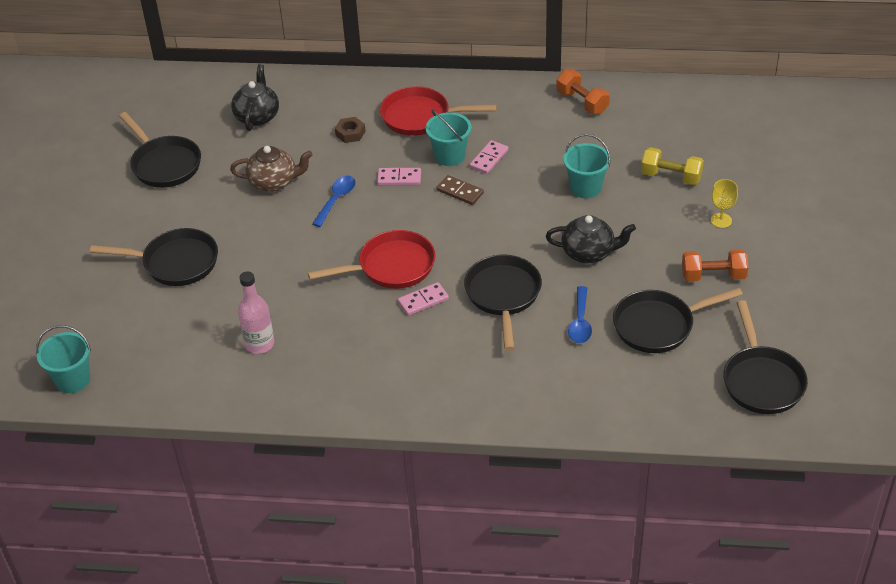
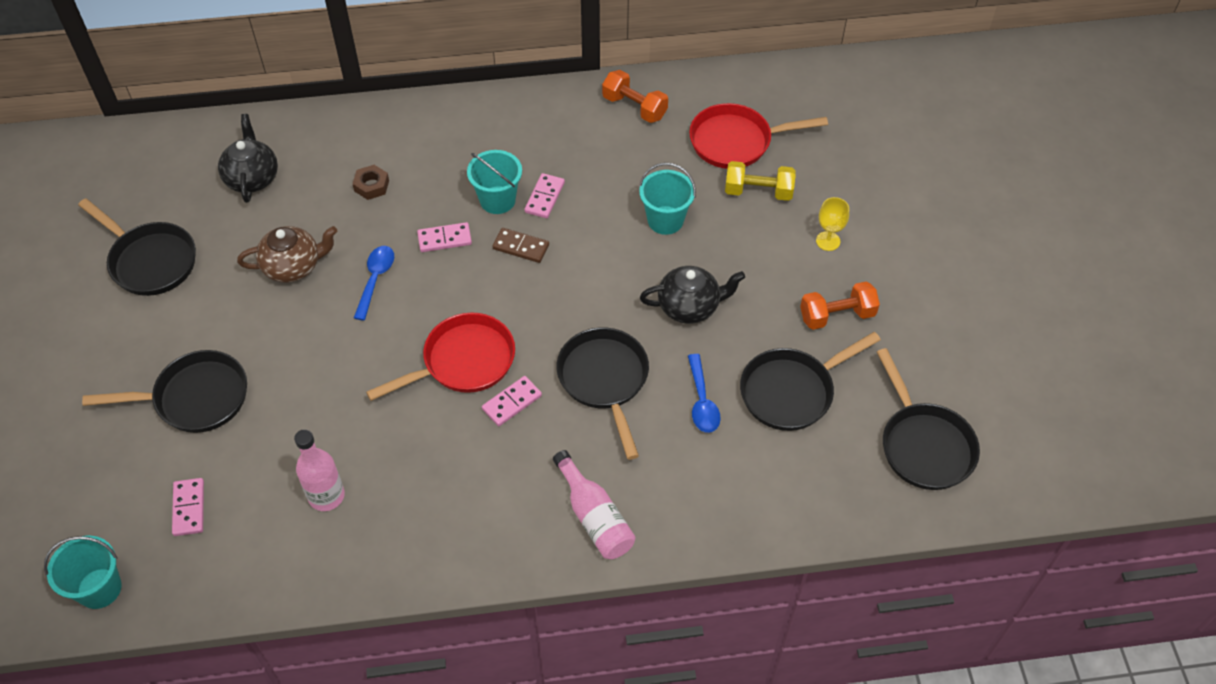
camera: 15 degrees left, 10 degrees up
red pan [380,86,497,136] -> red pan moved to [689,103,828,169]
none -> pink domino [172,478,204,536]
none -> pink bottle [553,450,635,559]

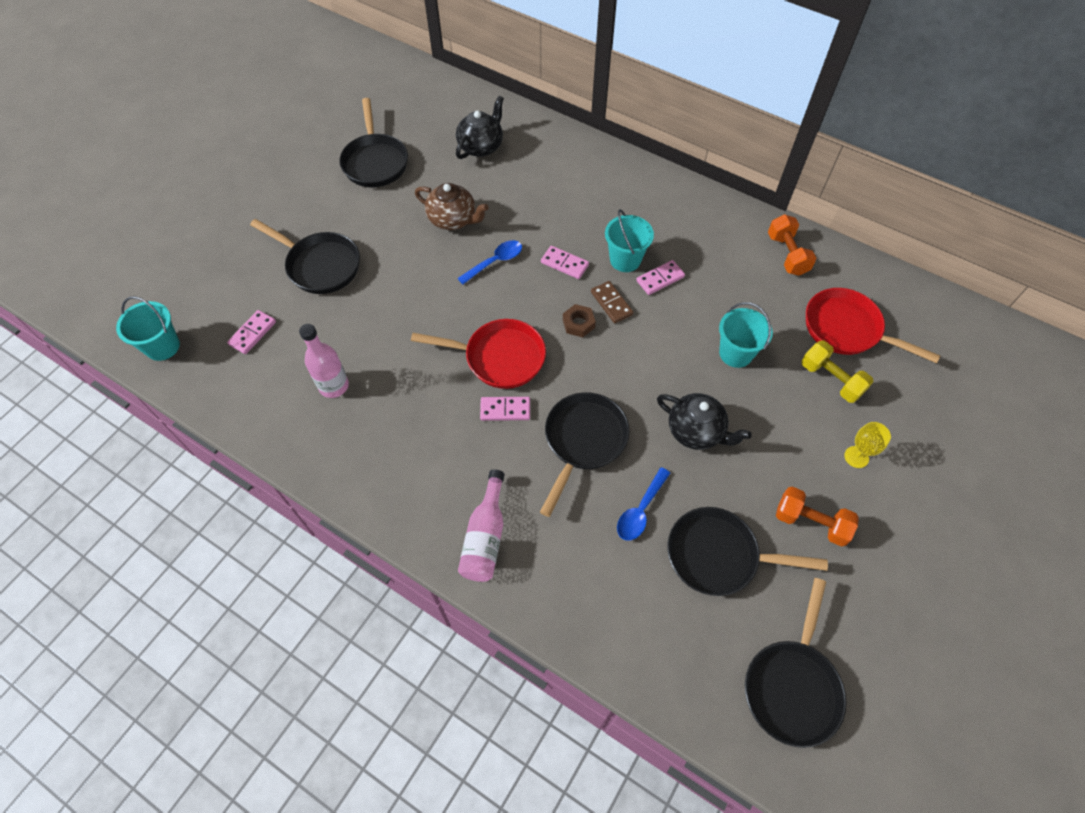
camera: 40 degrees right, 5 degrees up
brown nut [352,165,389,200] -> brown nut moved to [563,304,596,337]

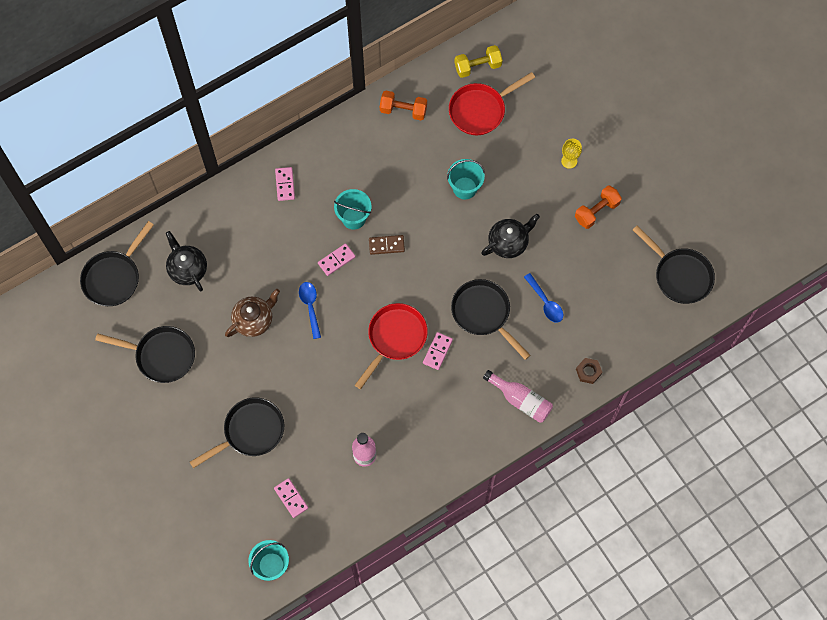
camera: 65 degrees left, 10 degrees up
brown nut [563,304,596,337] -> brown nut moved to [576,358,602,384]
pink domino [637,260,685,295] -> pink domino moved to [275,167,295,201]
black pan [667,507,828,596] -> black pan moved to [80,221,154,306]
yellow dumbbell [801,340,874,403] -> yellow dumbbell moved to [454,45,502,78]

